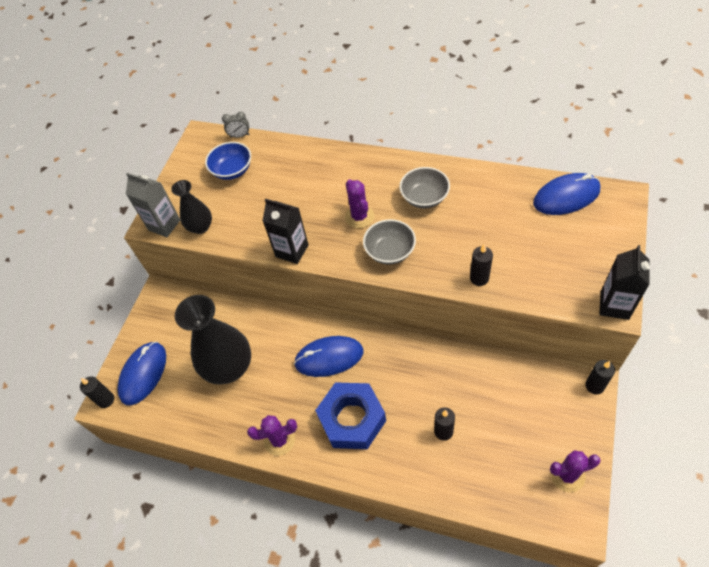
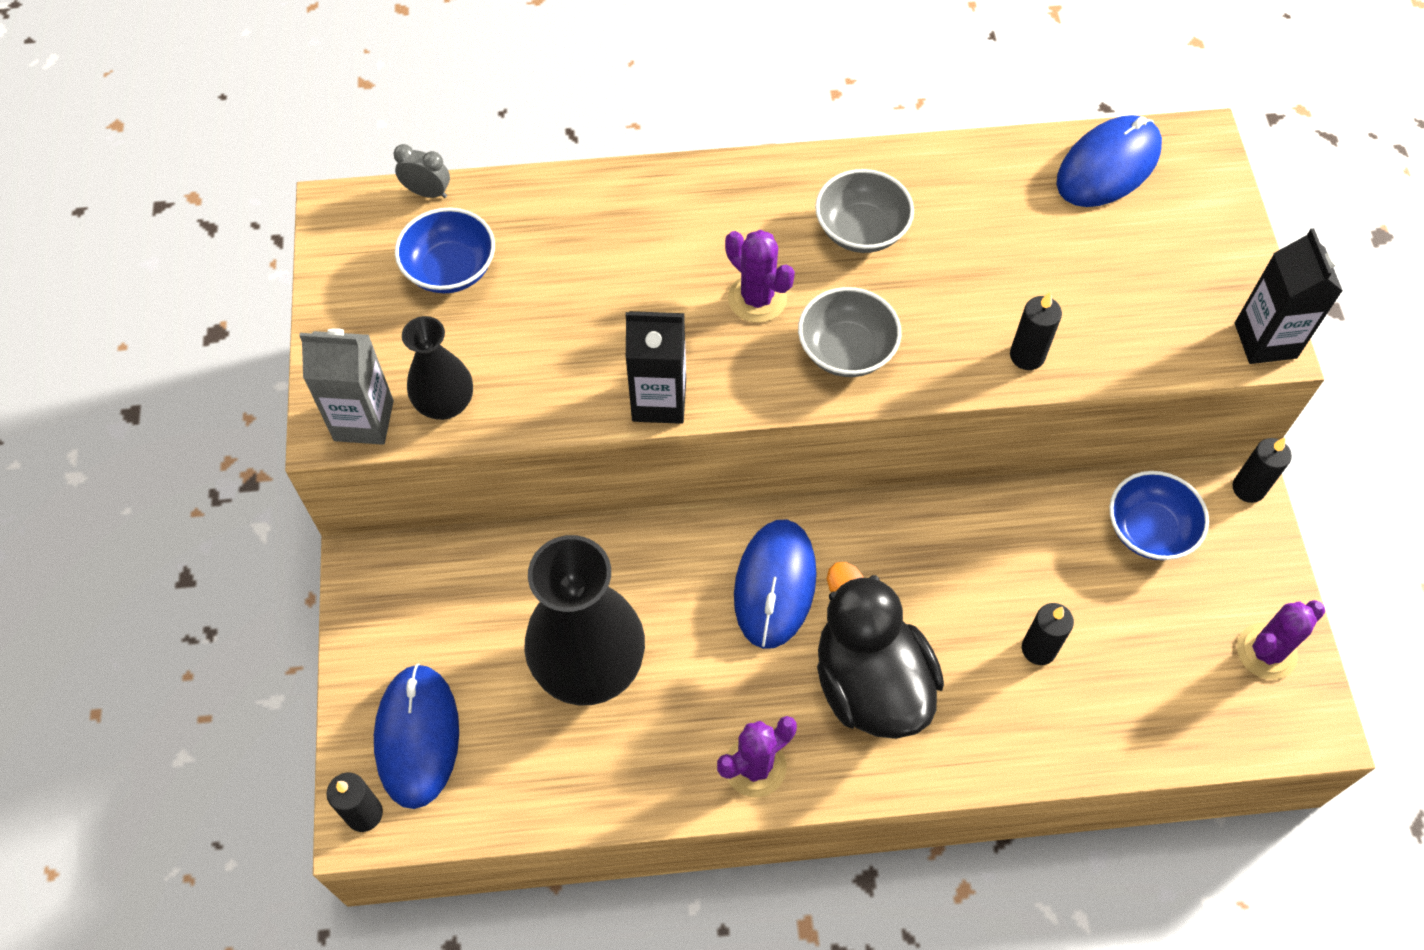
camera: 30 degrees left, 5 degrees up
grey clock [222,112,249,138] -> grey clock turned 135 degrees counterclockwise [394,144,450,198]
blue mouse [294,336,363,377] -> blue mouse turned 45 degrees counterclockwise [734,520,817,649]
blue nut [315,382,386,449] -> black duck [817,562,944,739]
none -> blue bowl [1109,471,1209,560]

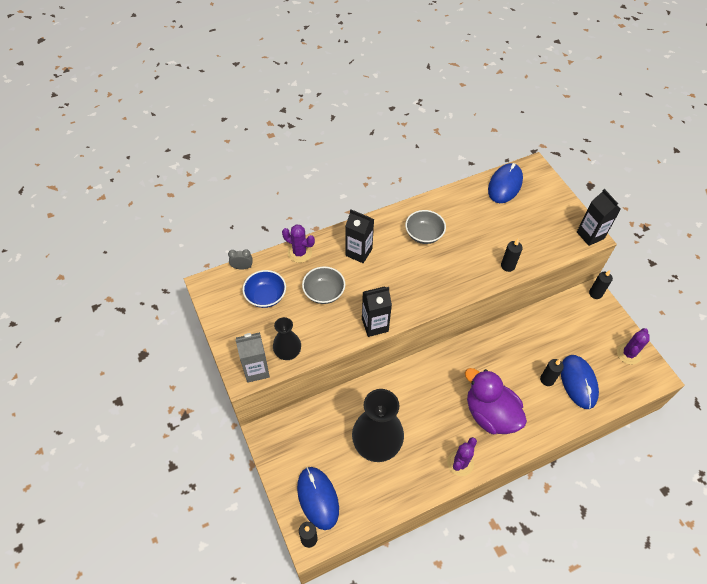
camera: 20 degrees left, 5 degrees down
purple cactus [725,230,795,323] -> purple cactus moved to [282,224,315,263]
blue mouse [734,520,817,649] -> blue mouse moved to [561,355,599,409]
grey bowl [798,287,901,377] -> grey bowl moved to [302,266,345,304]
black duck [817,562,944,739] -> purple duck [465,368,527,434]
blue bowl [1109,471,1209,560] -> none
none -> black carton [345,209,374,263]

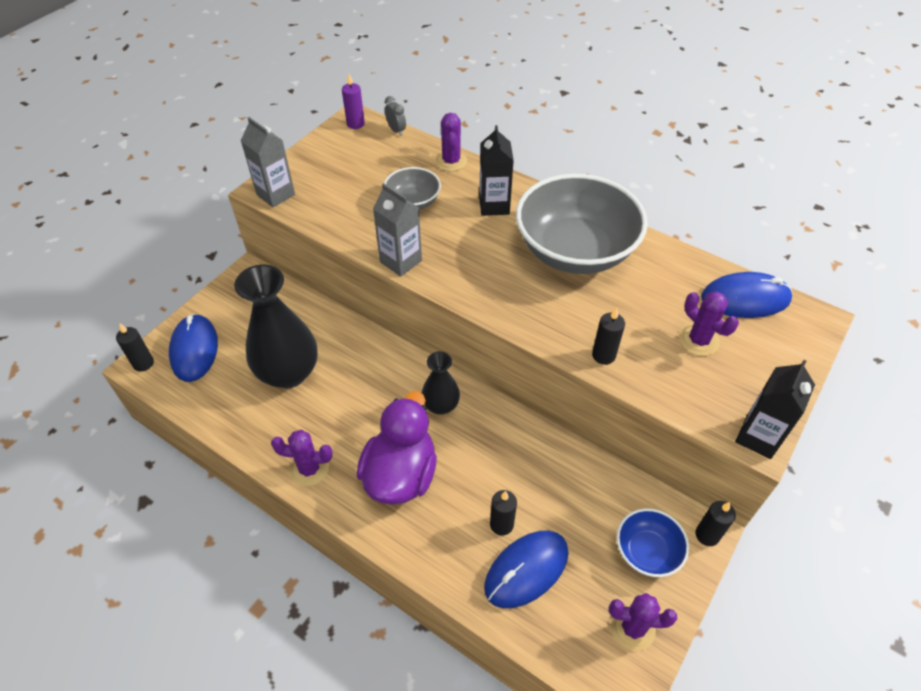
camera: 60 degrees right, 5 degrees down
blue bowl [243,270,286,308] -> blue bowl moved to [617,508,689,577]
black vase [273,317,301,360] -> black vase moved to [422,351,460,415]
blue mouse [297,467,339,530] -> blue mouse turned 45 degrees counterclockwise [169,314,218,382]
black carton [362,286,392,337] -> grey carton [373,183,422,277]
grey bowl [405,210,446,244] -> grey bowl [516,174,648,274], size x2.08
none -> purple candle [342,74,365,129]
none -> purple cactus [679,291,739,356]

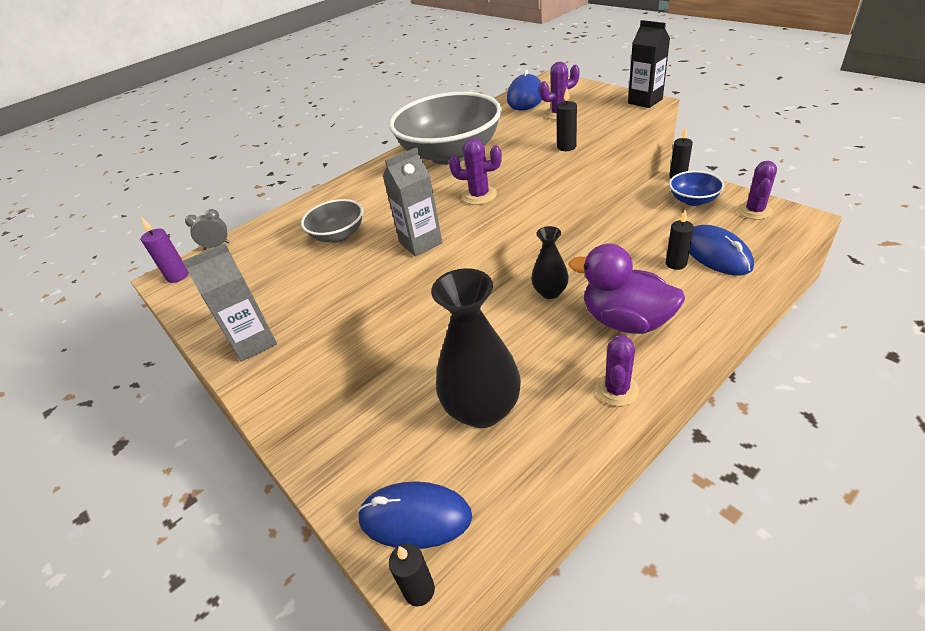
camera: 70 degrees left, 10 degrees down
purple cactus [435,113,467,171] -> purple cactus moved to [449,138,502,205]
black carton [479,125,514,216] -> none

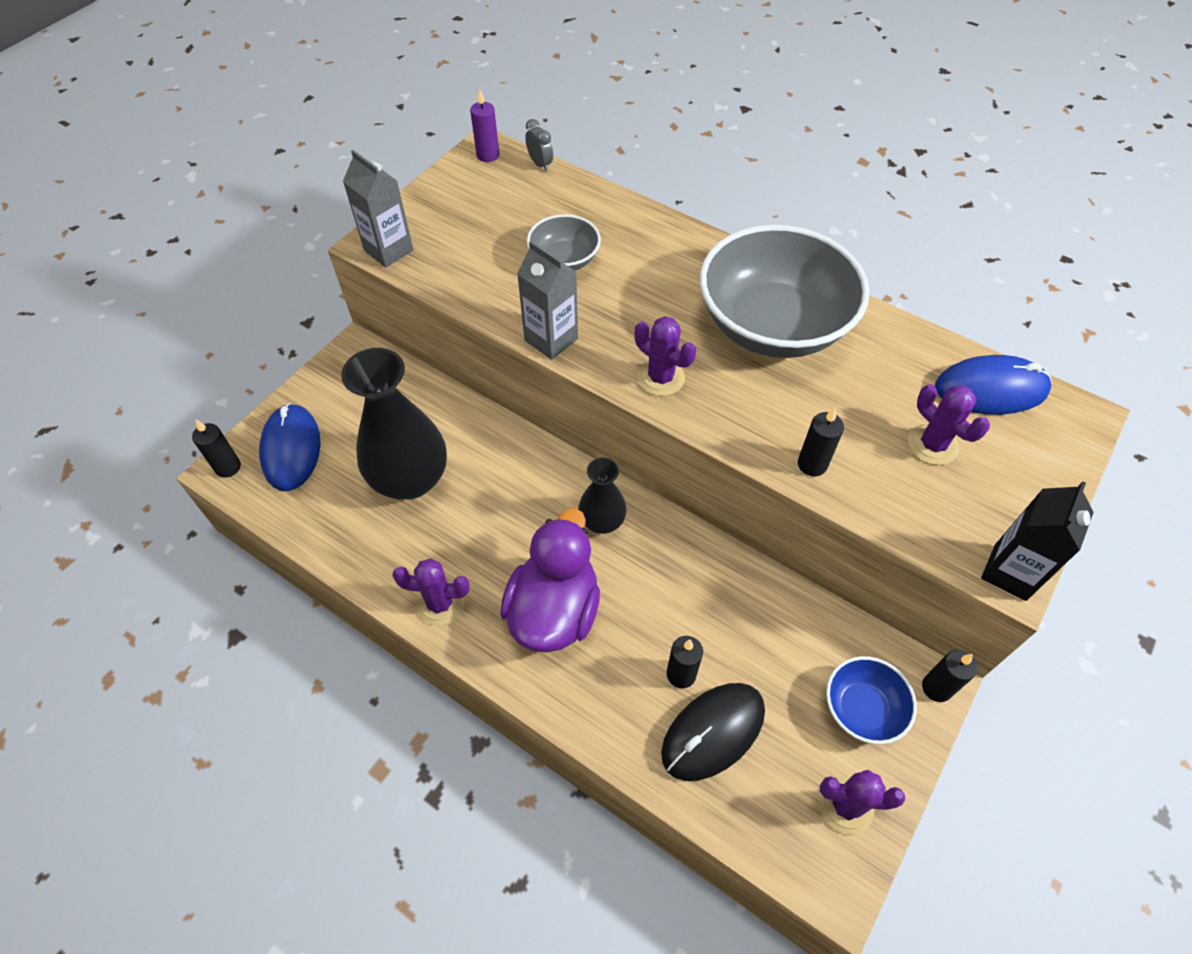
camera: 70 degrees right, 15 degrees up
purple cactus [449,138,502,205] -> purple cactus turned 45 degrees counterclockwise [634,316,696,396]
blue mouse [689,225,754,275] -> black mouse [661,683,765,781]

